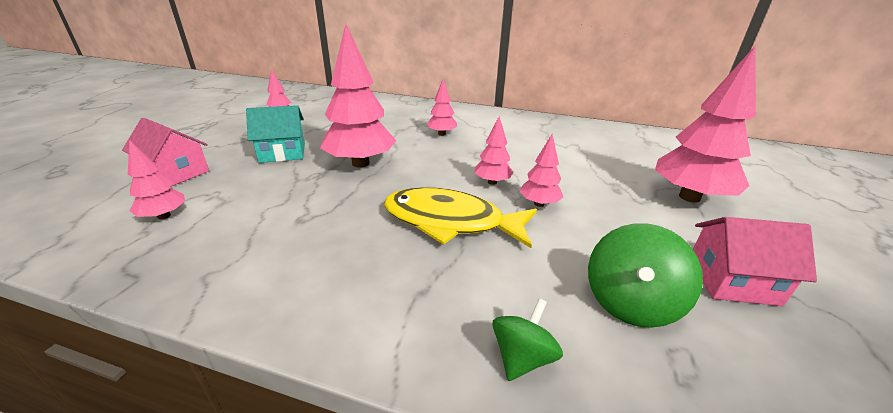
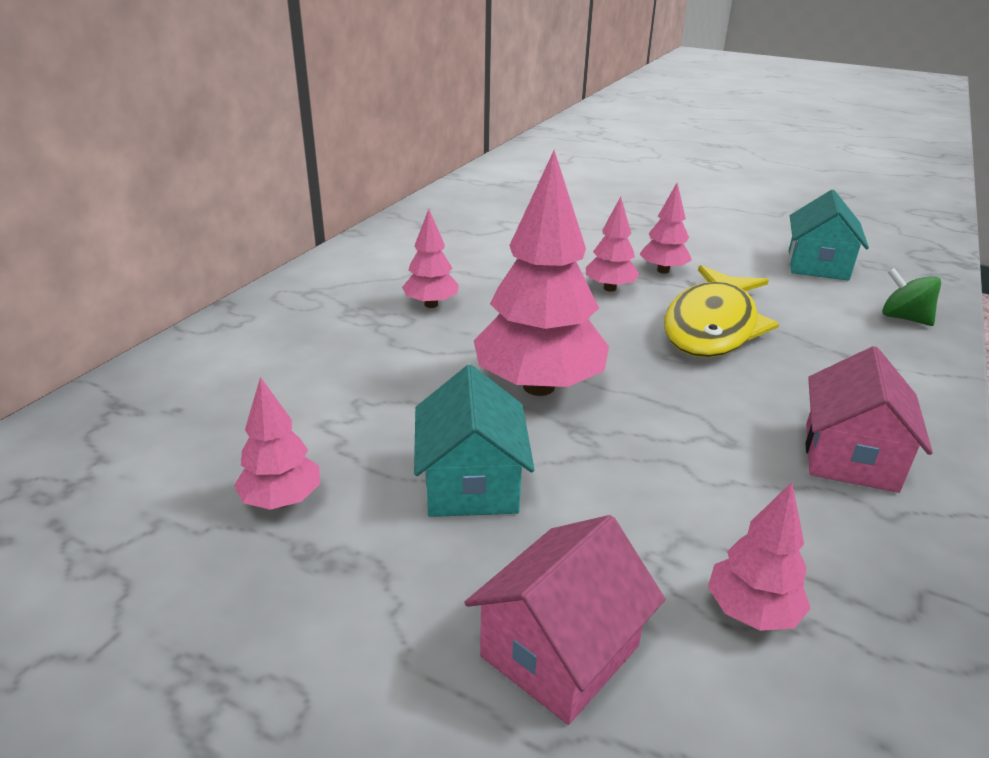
camera: 80 degrees left, 0 degrees up
green spinning top [588,223,703,328] -> turquoise house [788,190,869,281]
pink tree [655,46,756,203] -> none
pink house [693,217,817,306] -> pink house moved to [806,346,933,493]

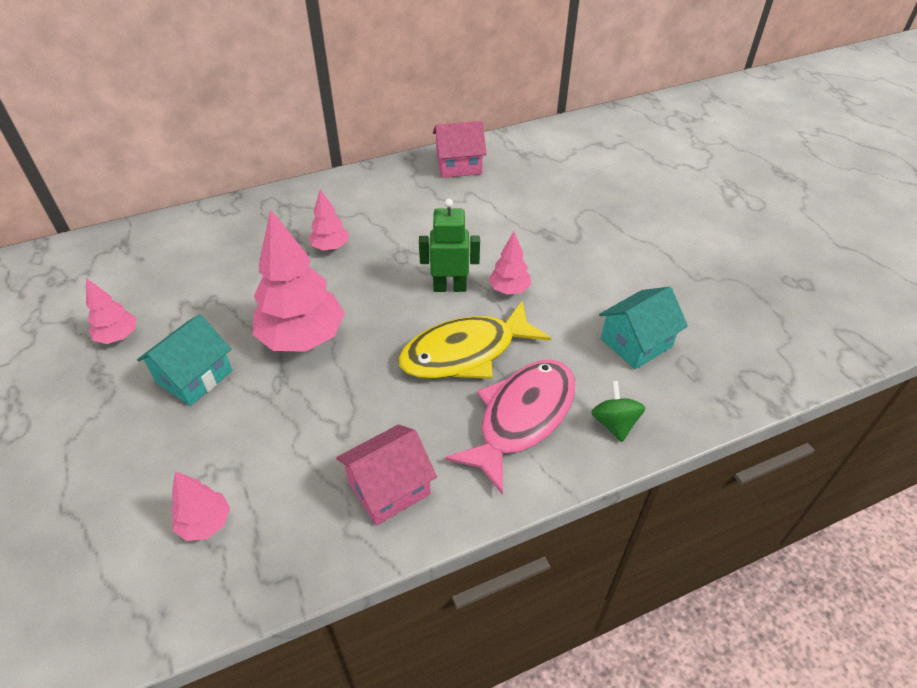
camera: 40 degrees right, 15 degrees up
pink house [465,515,665,725] -> pink house moved to [433,121,486,178]
pink tree [586,197,640,292] -> green robot [419,199,480,292]
none -> pink fish [445,359,575,495]

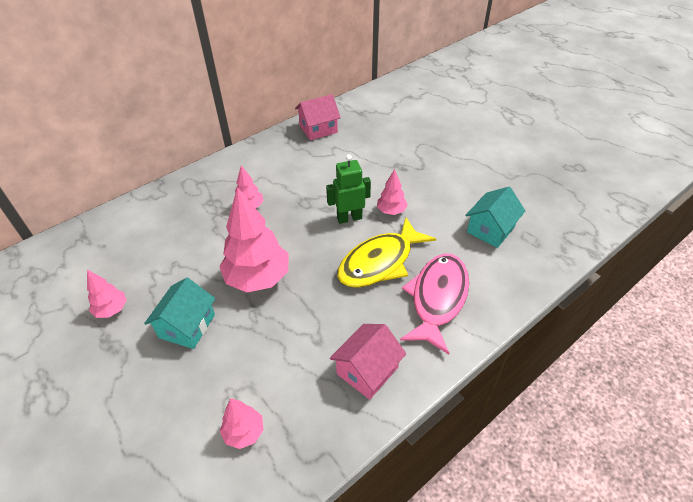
camera: 15 degrees left, 0 degrees up
green spinning top [591,381,645,442] -> none

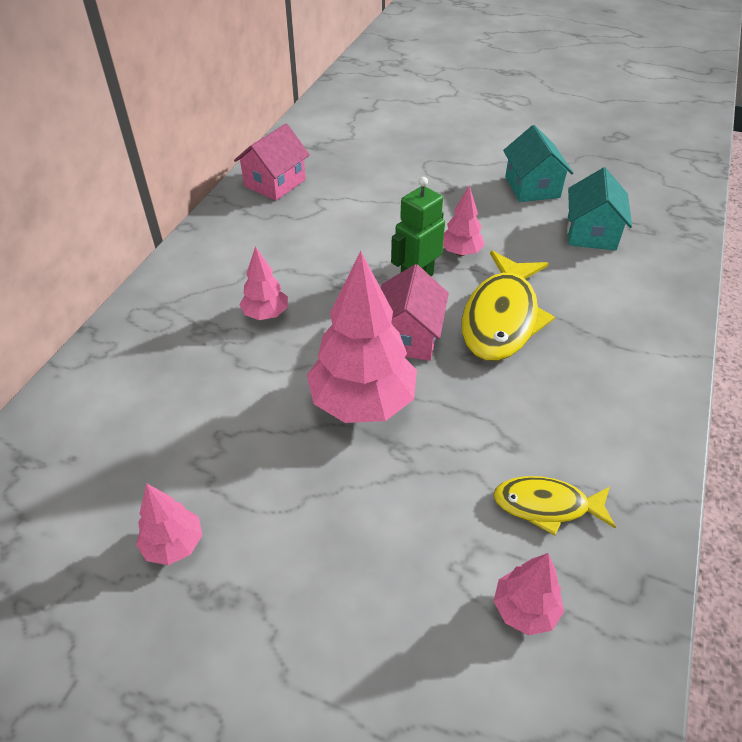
camera: 30 degrees left, 0 degrees up
turquoise house [144,278,215,349] -> turquoise house moved to [503,125,573,202]
pink house [330,324,406,400] -> pink house moved to [381,264,449,361]
pink fish [400,254,469,355] -> none
none -> yellow fish [493,476,616,536]

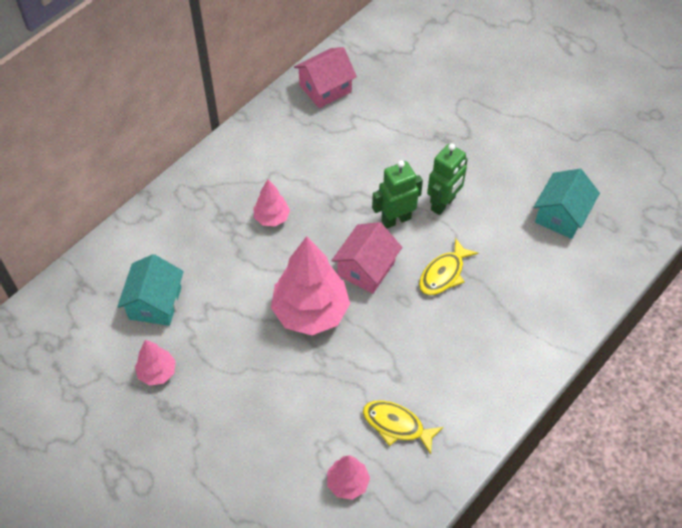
camera: 20 degrees right, 10 degrees up
pink tree [443,185,485,256] -> green robot [427,143,468,215]
yellow fish [462,251,555,361] -> yellow fish [419,238,478,295], size x0.58
turquoise house [503,125,573,202] -> turquoise house moved to [117,254,184,326]

